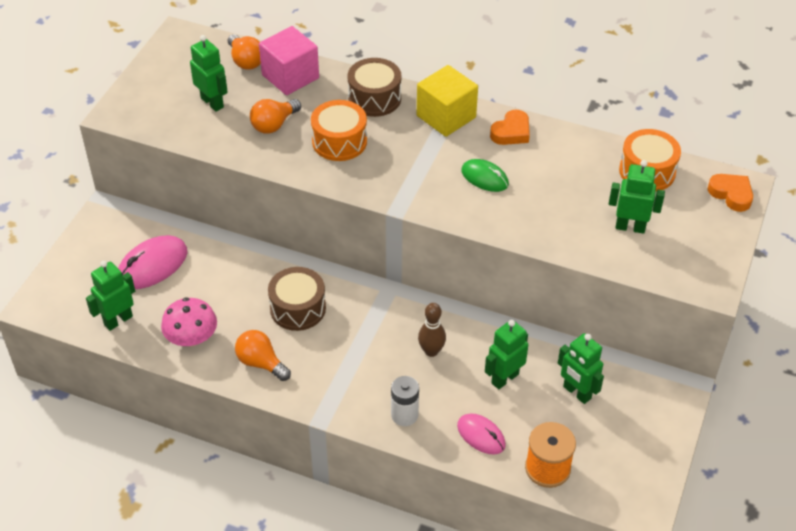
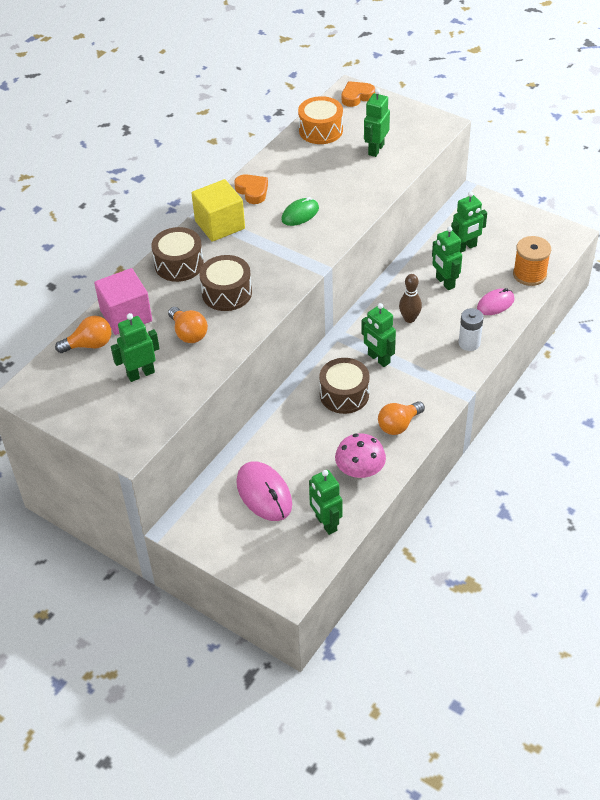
camera: 75 degrees left, 0 degrees up
orange drum [311,100,367,161] -> brown drum [199,255,252,311]
none -> green robot [361,303,396,367]

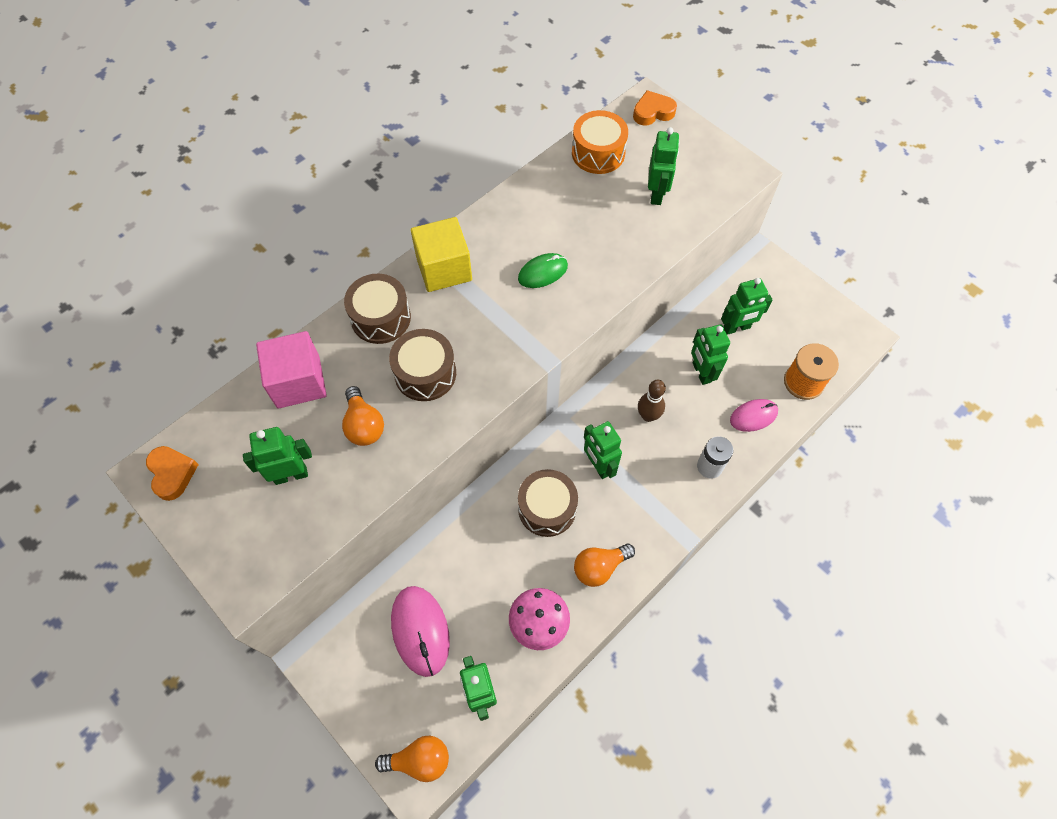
camera: 10 degrees right, 15 degrees up
orange light bulb [55,316,111,353] -> orange light bulb moved to [375,736,449,782]
orange heart [234,174,268,204] -> orange heart moved to [146,446,199,501]
green robot [364,89,390,157] -> green robot turned 150 degrees clockwise [648,127,679,205]

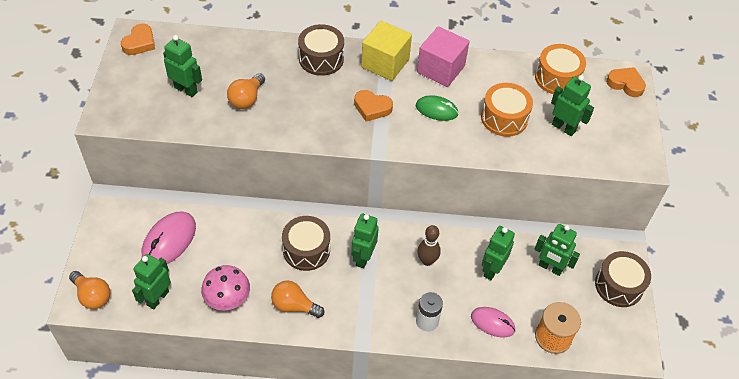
camera: 45 degrees right, 10 degrees down
pink cube [256,331,327,408] -> pink cube moved to [417,26,469,87]
brown drum [389,329,456,401] -> brown drum moved to [595,251,651,307]
green robot [648,127,679,205] -> green robot turned 105 degrees counterclockwise [551,75,594,136]
none -> orange heart [354,90,393,122]
none -> orange drum [481,83,533,137]

